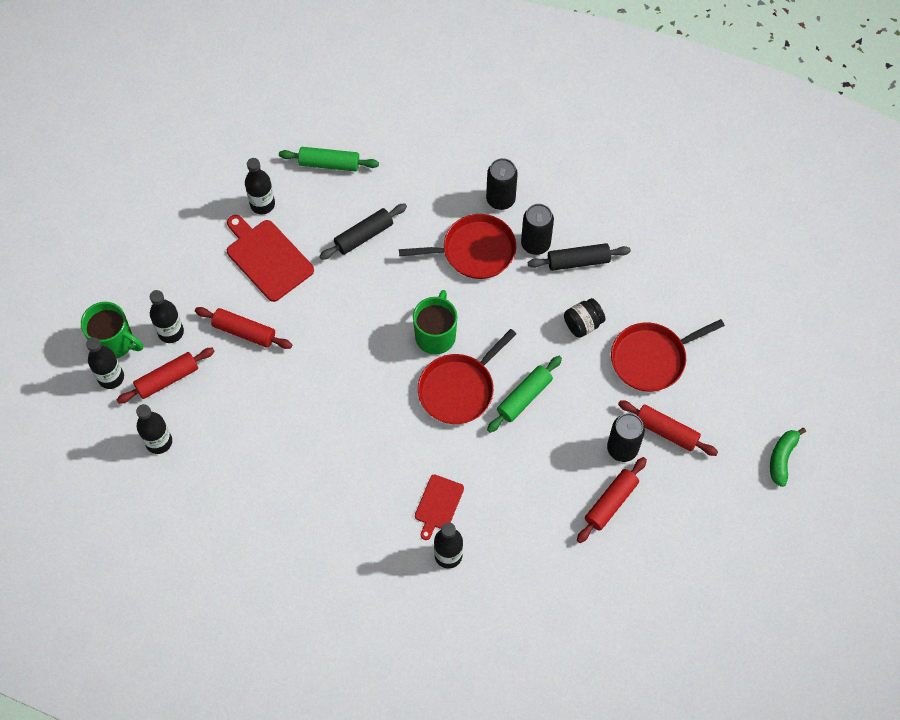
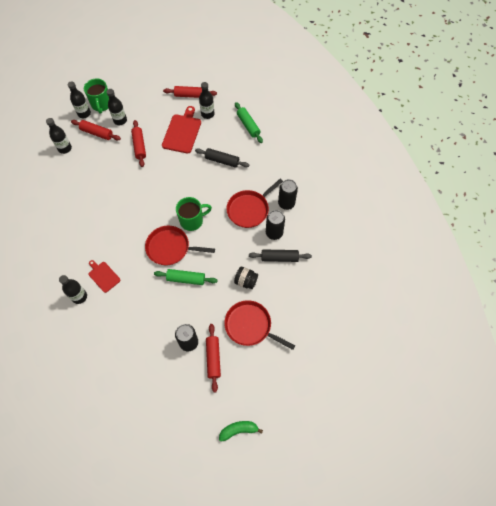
camera: 55 degrees right, 0 degrees up
red pan [399,214,516,279] -> red pan turned 90 degrees clockwise [226,179,283,228]
red cutting board [415,474,464,540] -> red cutting board turned 60 degrees clockwise [89,260,121,293]
black rolling pin [528,243,631,271] -> black rolling pin turned 45 degrees counterclockwise [249,249,312,262]
red rolling pin [577,457,647,543] -> red rolling pin moved to [163,86,217,98]

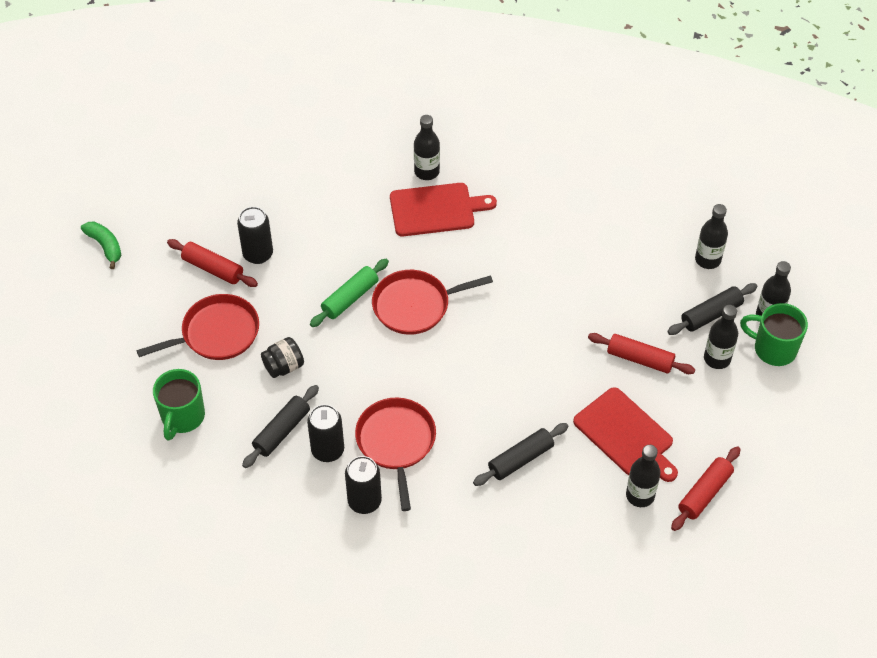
camera: 125 degrees right, 10 degrees down
red rolling pin [71,120,121,141] -> black rolling pin [667,283,757,335]
red cutting board [89,260,121,293] -> red cutting board [390,183,497,236], size x1.68
red pan [145,226,215,265] -> red pan turned 150 degrees counterclockwise [372,270,493,335]
green mug [176,197,212,231] -> green mug moved to [153,369,205,441]
green banana [219,421,263,442] -> green banana turned 60 degrees counterclockwise [81,222,121,269]
green rolling pin [235,102,263,143] -> none

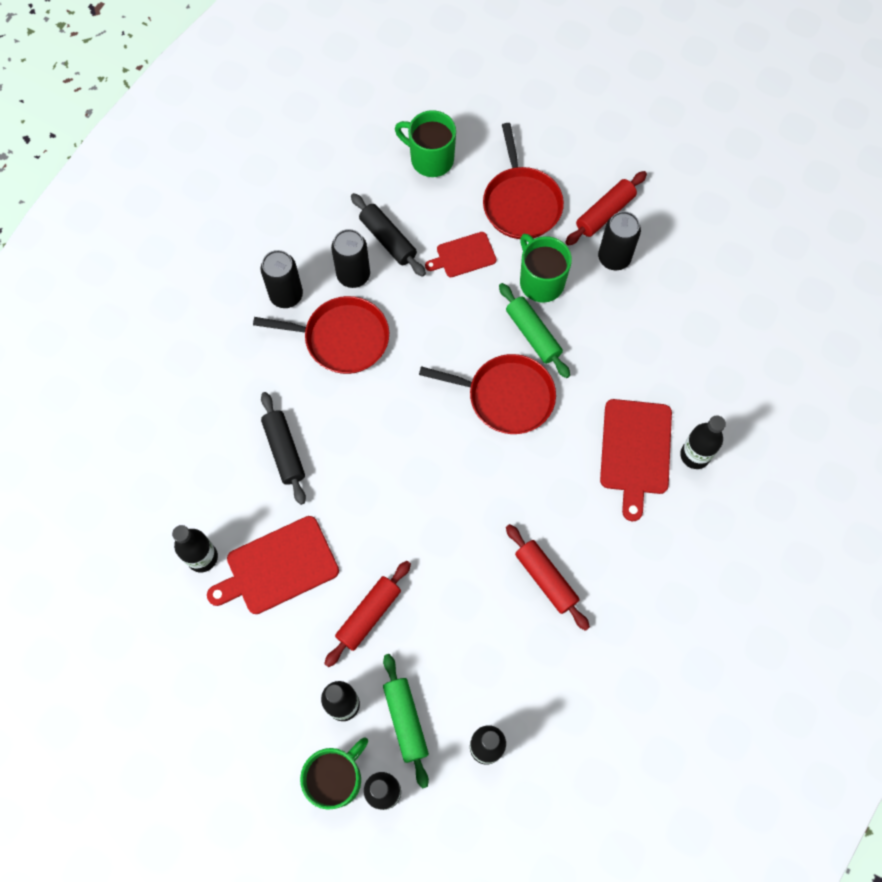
camera: 105 degrees right, 15 degrees up
green banana [81,222,121,269] -> none
black jar [261,337,304,378] -> red cutting board [425,232,497,277]
red pan [372,270,493,335] -> red pan turned 105 degrees clockwise [419,354,556,434]
black rolling pin [667,283,757,335] -> green rolling pin [383,654,429,789]
red rolling pin [671,446,741,531] -> red rolling pin moved to [506,524,590,631]
none -> green mug [520,234,572,303]

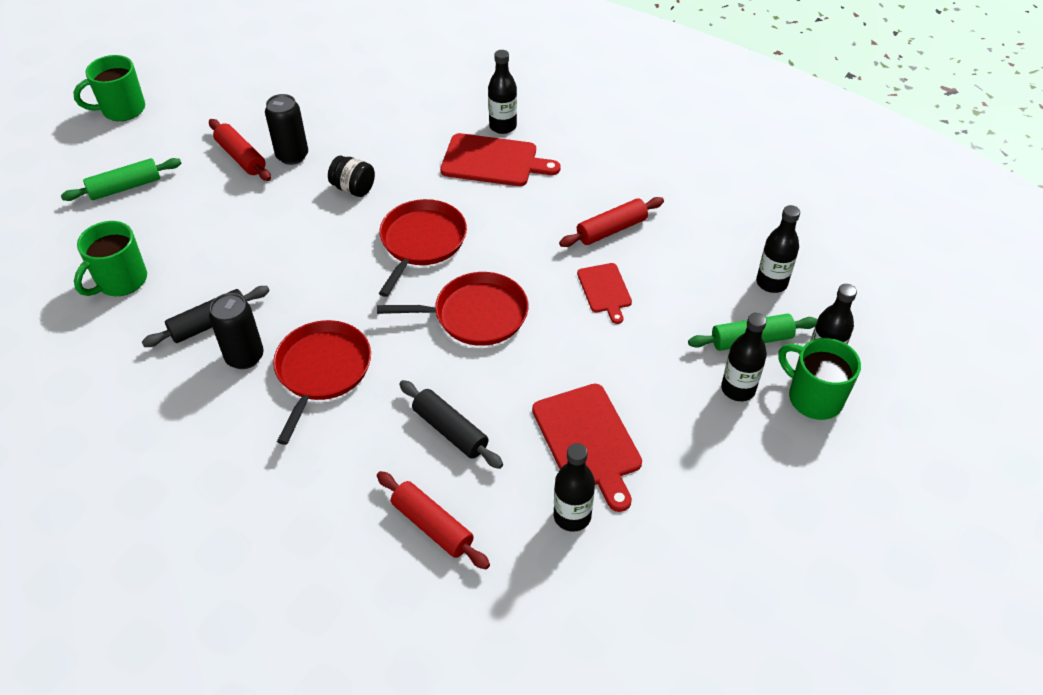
camera: 85 degrees left, 20 degrees down
black can [261,250,303,308] -> none
black rolling pin [261,392,306,505] -> black rolling pin turned 60 degrees clockwise [399,380,503,469]
red rolling pin [324,561,411,667] -> red rolling pin moved to [377,471,490,569]
red cutting board [425,232,497,277] -> red cutting board moved to [577,263,632,324]
red pan [483,123,564,239] -> red pan moved to [377,272,528,346]
green rolling pin [499,283,570,378] -> green rolling pin moved to [61,158,181,201]
green mug [520,234,572,303] -> green mug moved to [73,55,145,121]
none -> black jar [328,156,375,197]

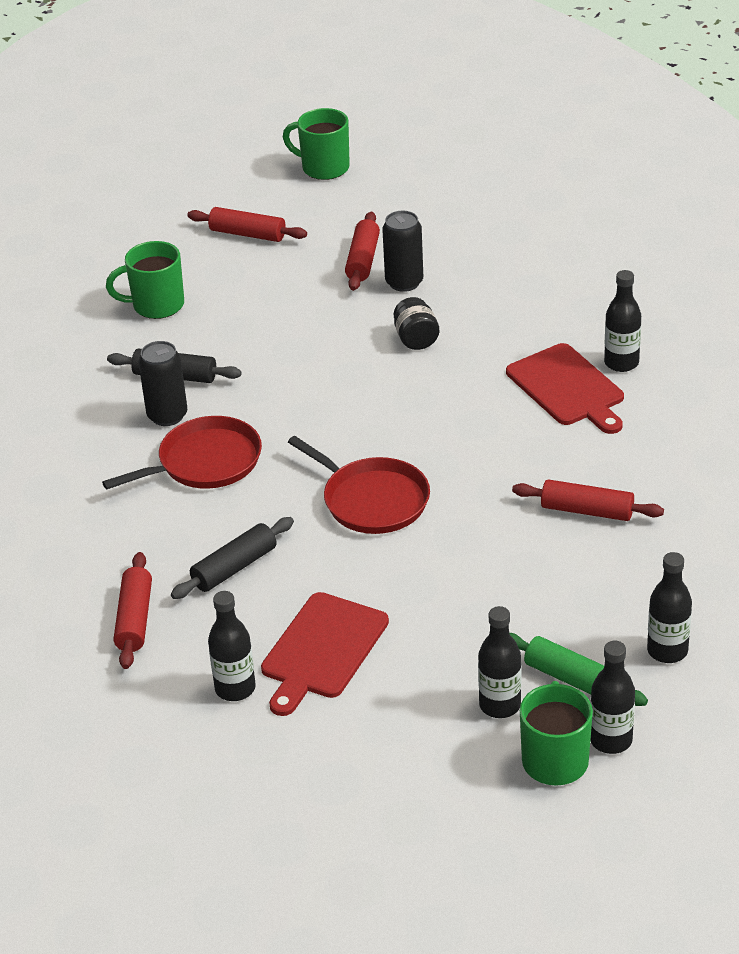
camera: 50 degrees right, 10 degrees down
green rolling pin [61,158,181,201] -> red rolling pin [187,207,307,242]
red pan [379,199,467,297] -> none
black rolling pin [399,380,503,469] -> black rolling pin turned 45 degrees clockwise [171,517,294,599]
red cutting board [577,263,632,324] -> none

